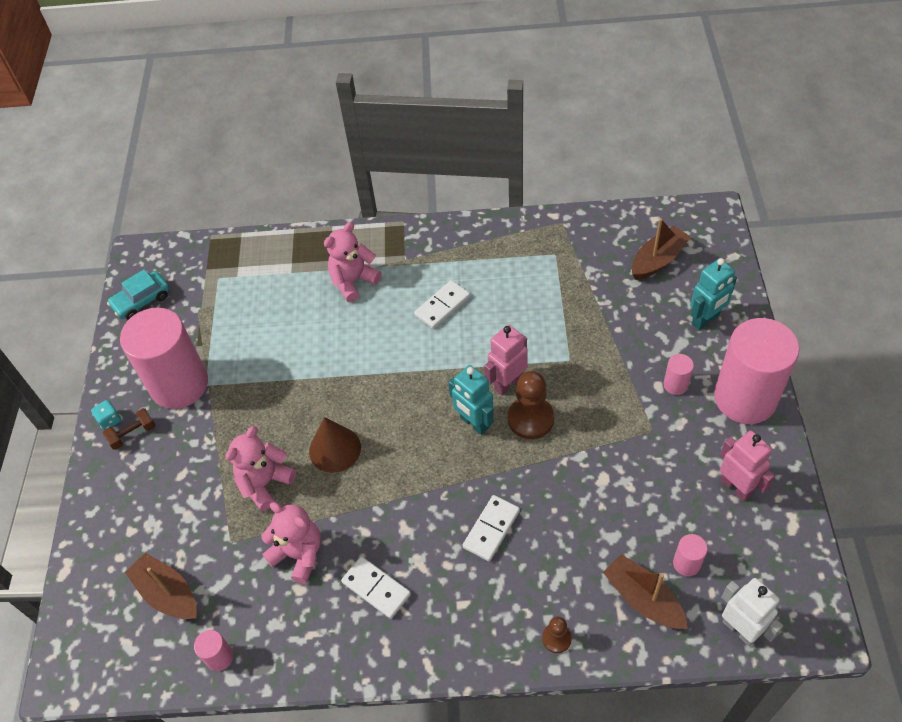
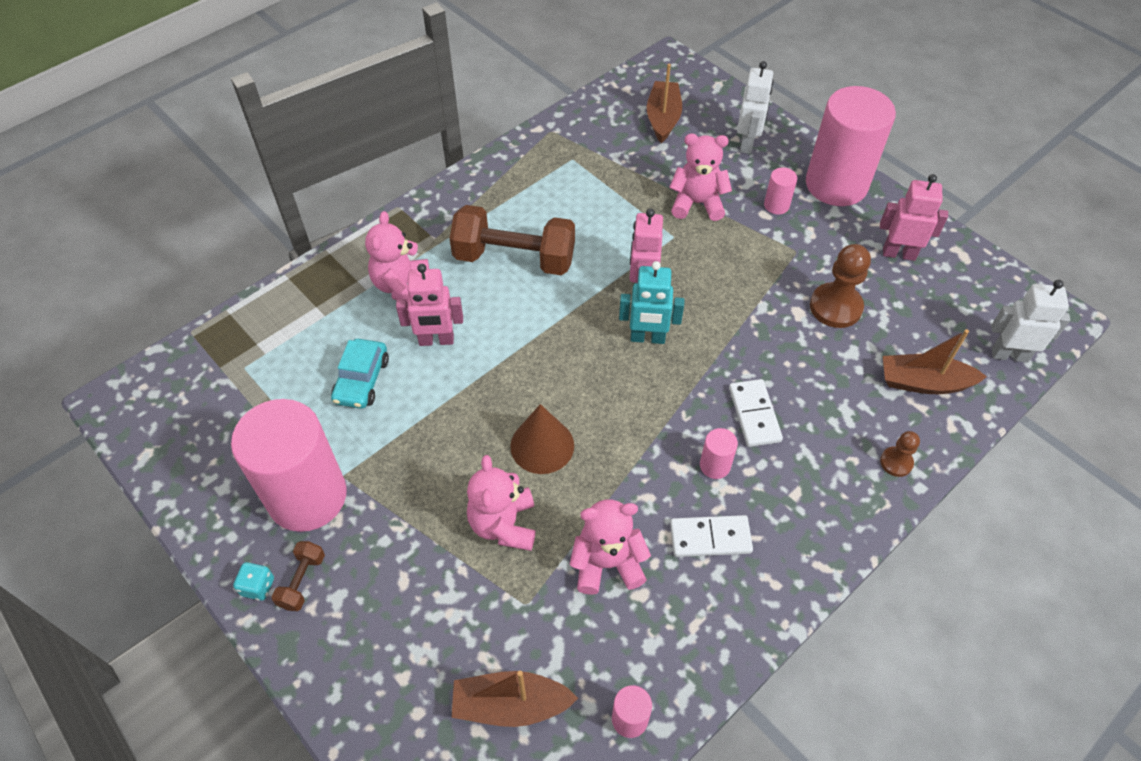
camera: 45 degrees left, 0 degrees up
turquoise car [107,269,170,320] -> turquoise car moved to [331,339,389,409]
white domino [414,280,470,329] -> brown dumbbell [449,205,575,275]
brown pawn [508,371,554,439] -> brown pawn moved to [810,244,871,328]
pink cylinder [673,534,707,576] -> pink cylinder moved to [700,428,738,479]
turquoise robot [690,258,737,330] -> white robot [737,61,774,154]
none -> pink robot [396,264,463,346]
none -> pink teddy bear [669,134,732,221]

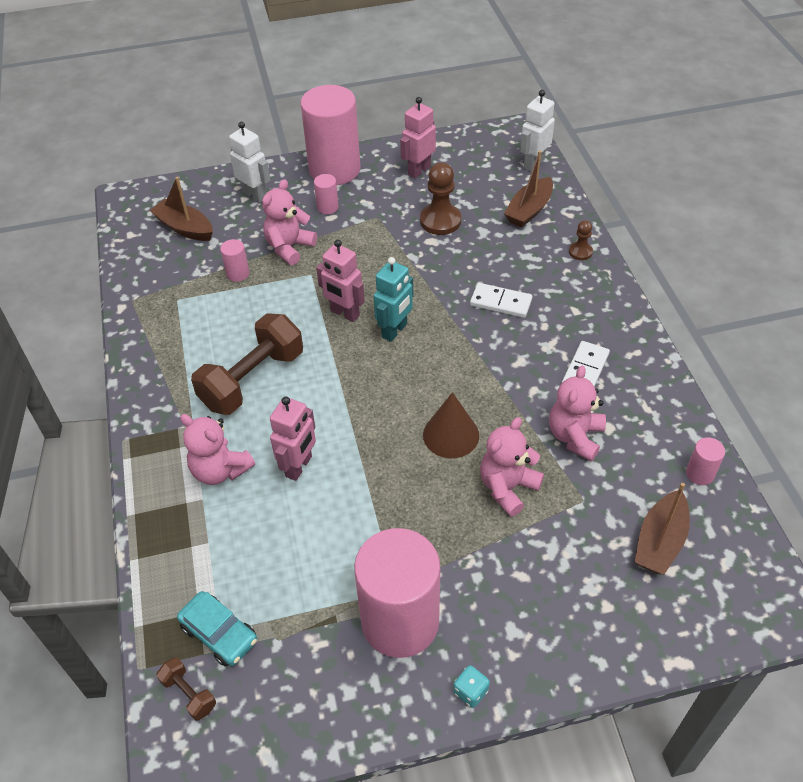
camera: 60 degrees left, 5 degrees down
brown dumbbell [272,541,325,611] -> brown dumbbell moved to [156,657,216,721]
turquoise car [331,339,389,409] -> turquoise car moved to [177,591,257,666]
pink teddy bear [467,455,535,551] -> pink teddy bear turned 105 degrees clockwise [480,417,544,517]
pink cylinder [700,428,738,479] -> pink cylinder moved to [220,239,249,282]

